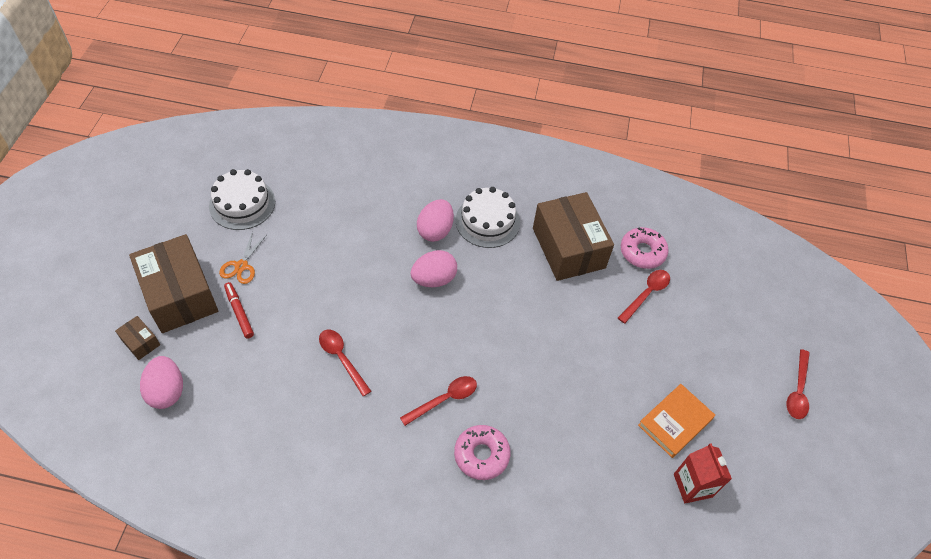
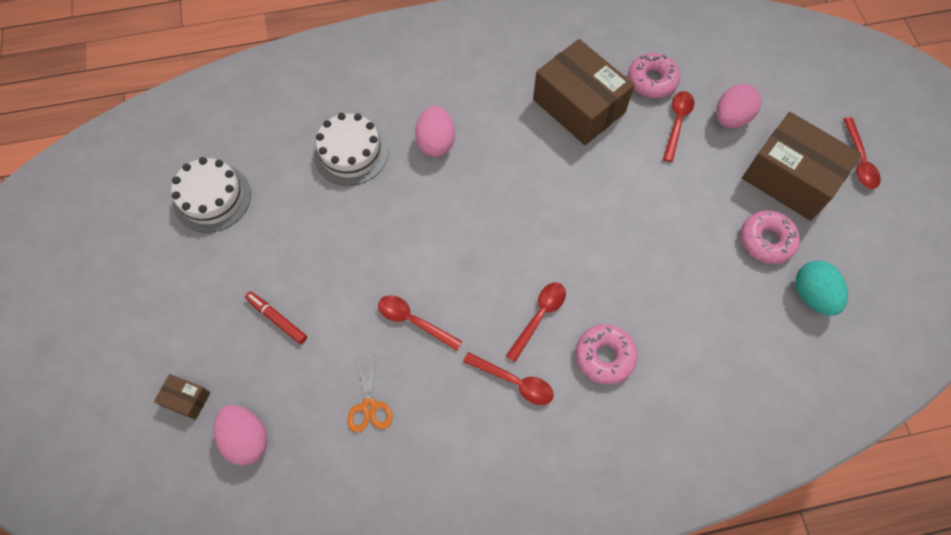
camera: 20 degrees left, 10 degrees up
brown box [129,234,218,333] -> brown box moved to [742,112,862,221]
orange scissors [219,231,267,284] -> orange scissors moved to [347,353,393,433]
pink egg [411,250,457,287] -> pink egg moved to [716,84,761,129]
white cake [456,187,520,248] -> white cake moved to [313,113,388,186]
orange book [638,384,715,458] -> pink donut [741,210,800,264]
red carton [674,443,732,503] -> turquoise egg [796,261,848,316]
none -> red spoon [463,352,554,405]

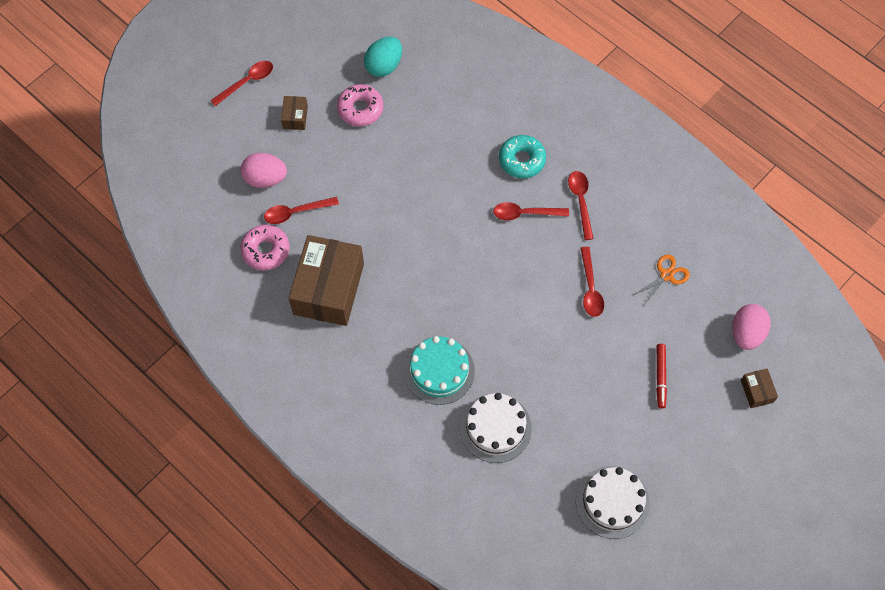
camera: 125 degrees left, 0 degrees up
pink egg [415,106,455,157] -> turquoise cake [404,336,475,405]
pink donut [576,324,638,385] -> turquoise donut [499,135,546,178]
brown box [742,112,862,221] -> brown box [281,96,308,130], size x0.43

